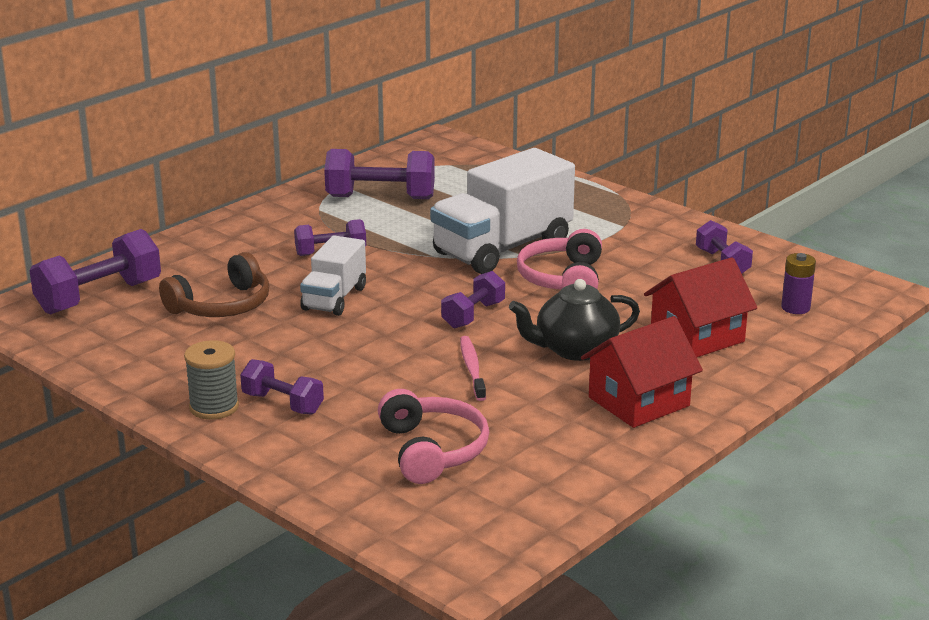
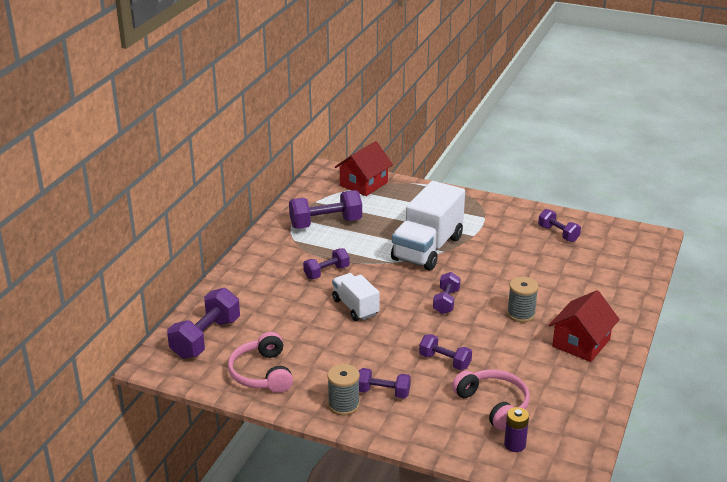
camera: 20 degrees left, 5 degrees up
brown headphones [159,252,270,317] -> none
white truck [300,235,366,316] -> white truck turned 150 degrees clockwise [332,273,380,321]
pink toothbrush [460,336,486,401] -> none
black teapot [509,279,640,361] -> grey spool [507,277,539,323]
pink headphones [517,229,602,290] -> pink headphones moved to [228,332,293,393]
red house [644,257,757,357] -> red house moved to [335,141,393,196]
purple battery [781,253,816,314] -> purple battery moved to [504,407,529,452]
none -> purple dumbbell [419,334,472,370]

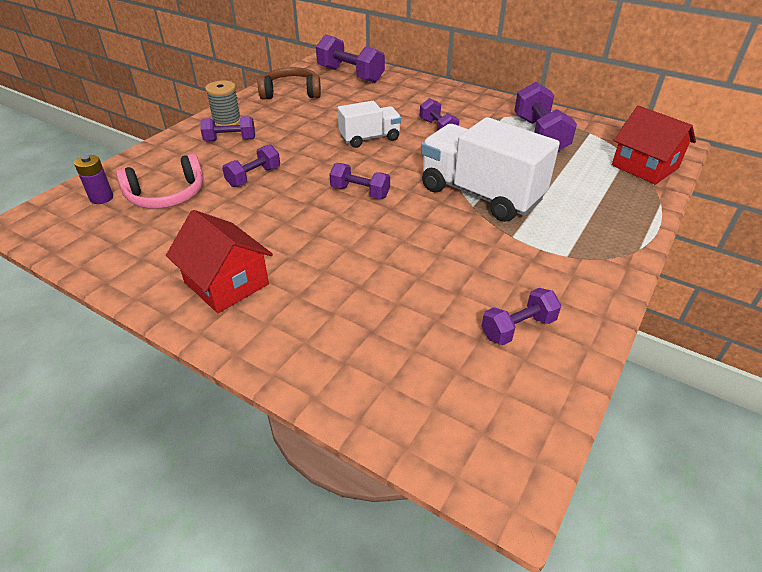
camera: 100 degrees right, 10 degrees up
pink headphones [228,332,293,393] -> brown headphones [258,67,321,100]
purple dumbbell [359,368,411,399] -> purple dumbbell turned 60 degrees clockwise [200,116,255,141]
grey spool [507,277,539,323] -> none

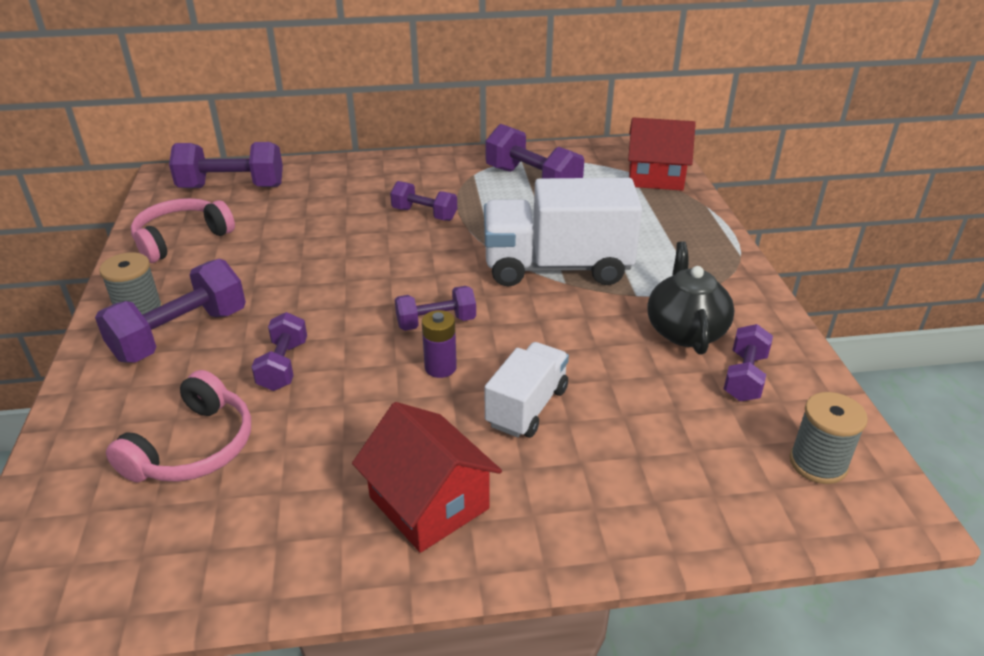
camera: 40 degrees left, 5 degrees down
purple battery [74,155,113,204] -> purple battery moved to [422,310,457,378]
red house [166,210,273,313] -> red house turned 45 degrees clockwise [352,402,502,553]
purple dumbbell [200,116,255,141] -> purple dumbbell [95,259,246,363], size x1.66
brown headphones [258,67,321,100] -> pink headphones [131,198,235,263]
white truck [338,101,401,148] -> white truck moved to [485,342,569,438]
none -> black teapot [647,241,735,355]
none -> grey spool [789,392,868,484]

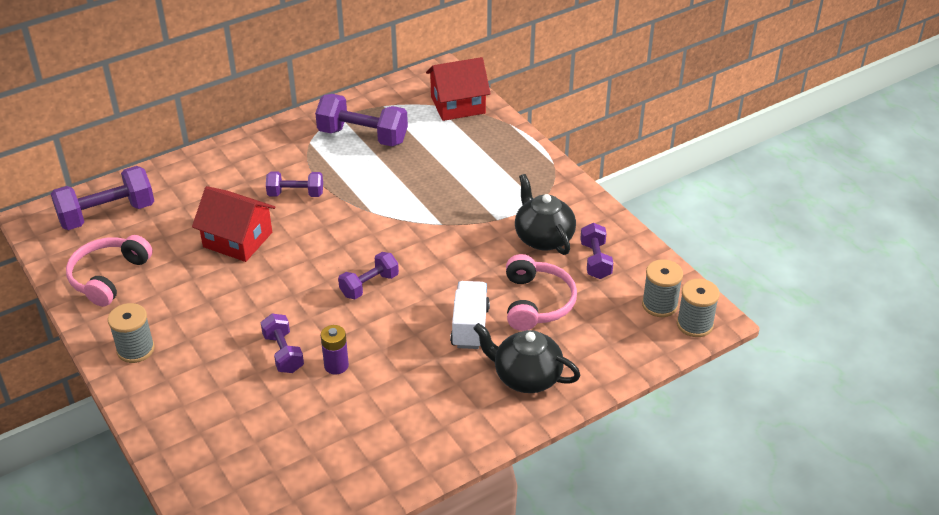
camera: 25 degrees left, 5 degrees up
purple dumbbell [95,259,246,363] -> none
pink headphones [106,370,251,482] -> pink headphones moved to [506,254,577,331]
red house [352,402,502,553] -> red house moved to [192,186,276,262]
purple battery [422,310,457,378] -> purple battery moved to [320,325,349,375]
white truck [484,178,642,286] -> none
none -> black teapot [473,323,581,393]
none -> grey spool [677,279,720,337]

